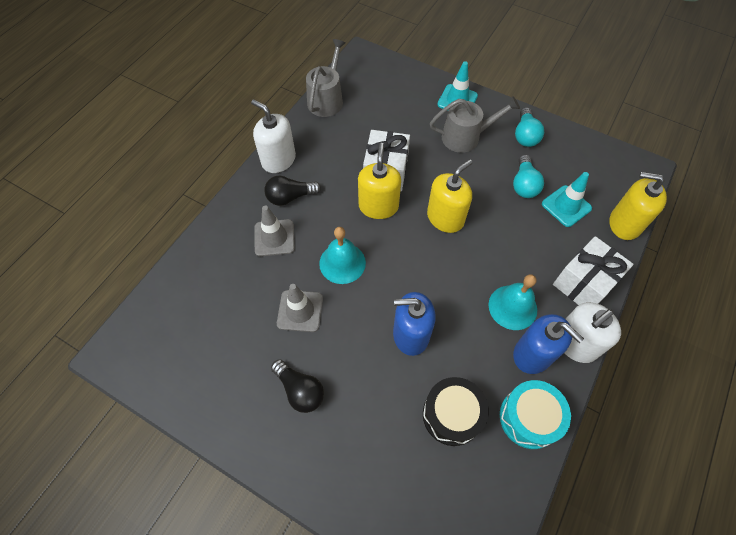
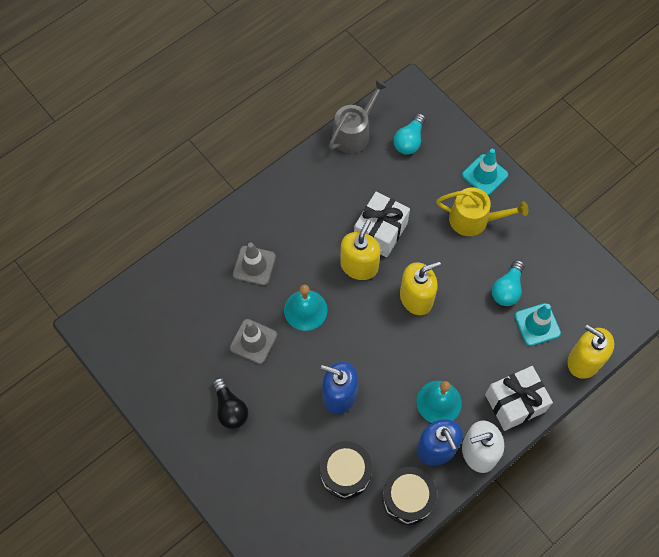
camera: 20 degrees right, 5 degrees up
white soap dispenser [251,99,296,173] -> none
black light bulb [264,176,321,206] -> none
grey watering can [430,96,520,153] -> yellow watering can [436,187,528,236]
turquoise drum [500,380,571,449] -> black drum [382,467,437,525]
turquoise light bulb [515,107,544,147] -> turquoise light bulb moved to [393,113,426,155]

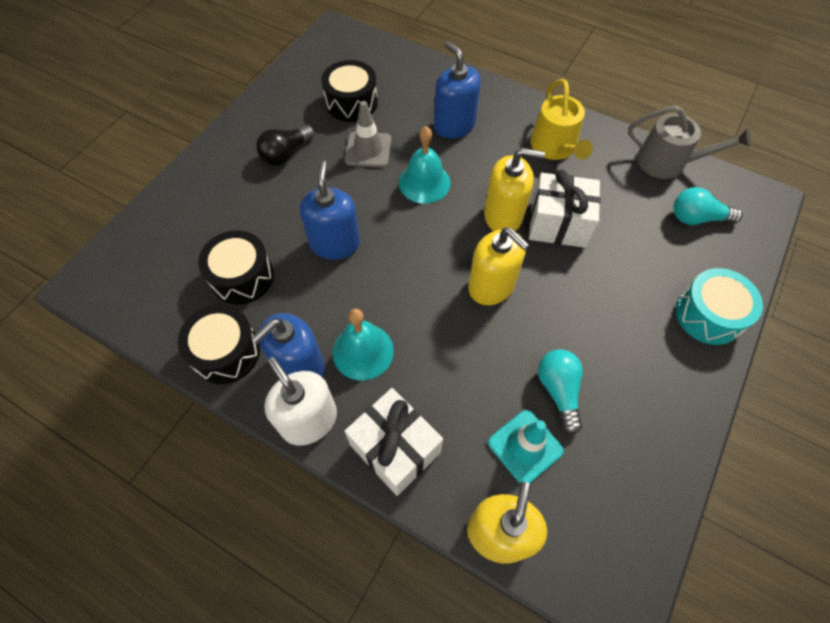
camera: 70 degrees right, 5 degrees down
grey traffic cone [233,242,276,285] -> blue soap dispenser [434,41,481,138]
yellow watering can [436,187,528,236] -> yellow watering can moved to [530,79,593,160]
turquoise traffic cone [462,149,508,195] -> turquoise drum [676,268,763,345]
turquoise light bulb [492,260,525,306] -> turquoise light bulb turned 75 degrees clockwise [538,349,583,435]
none -> black drum [321,60,378,122]

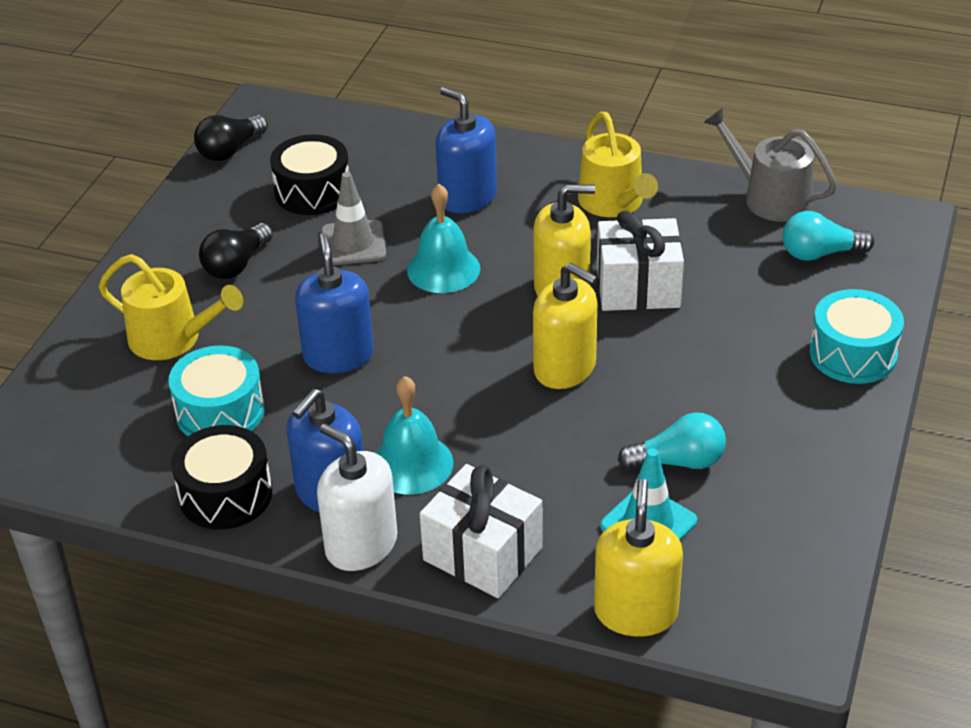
camera: 10 degrees left, 20 degrees down
black drum [198,230,274,305] -> turquoise drum [168,345,265,436]
turquoise light bulb [538,349,583,435] -> turquoise light bulb turned 105 degrees clockwise [618,412,726,470]
grey watering can [628,105,751,179] -> grey watering can turned 150 degrees counterclockwise [703,107,837,222]
none -> yellow watering can [99,254,243,360]
none -> black light bulb [194,115,268,161]

